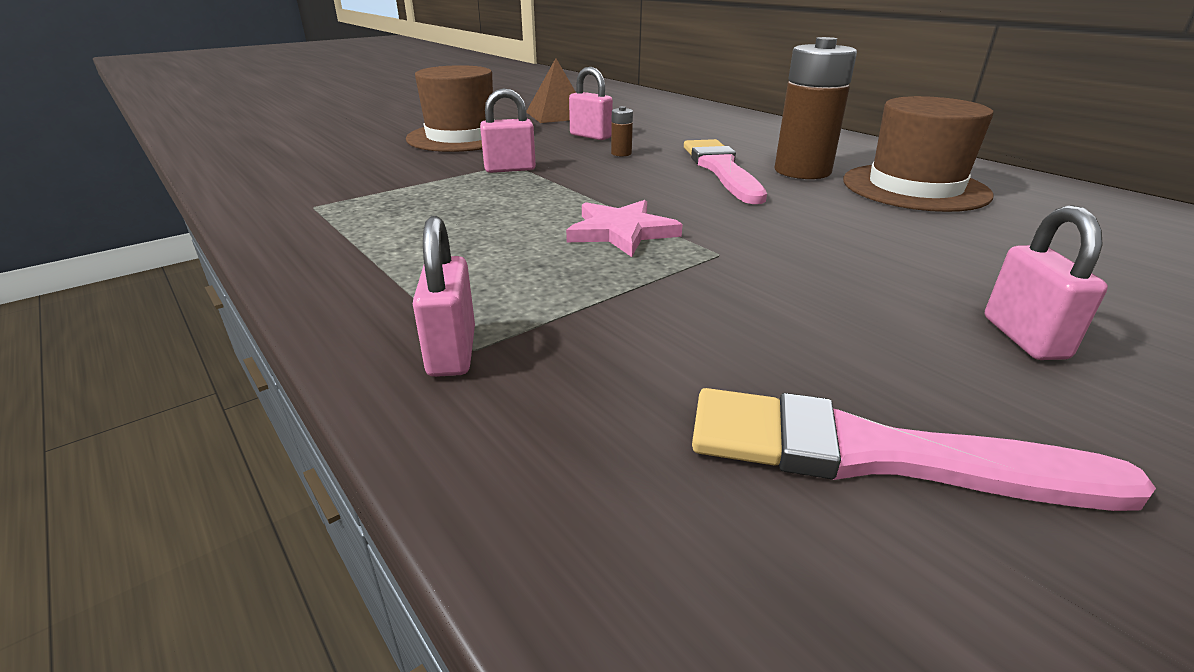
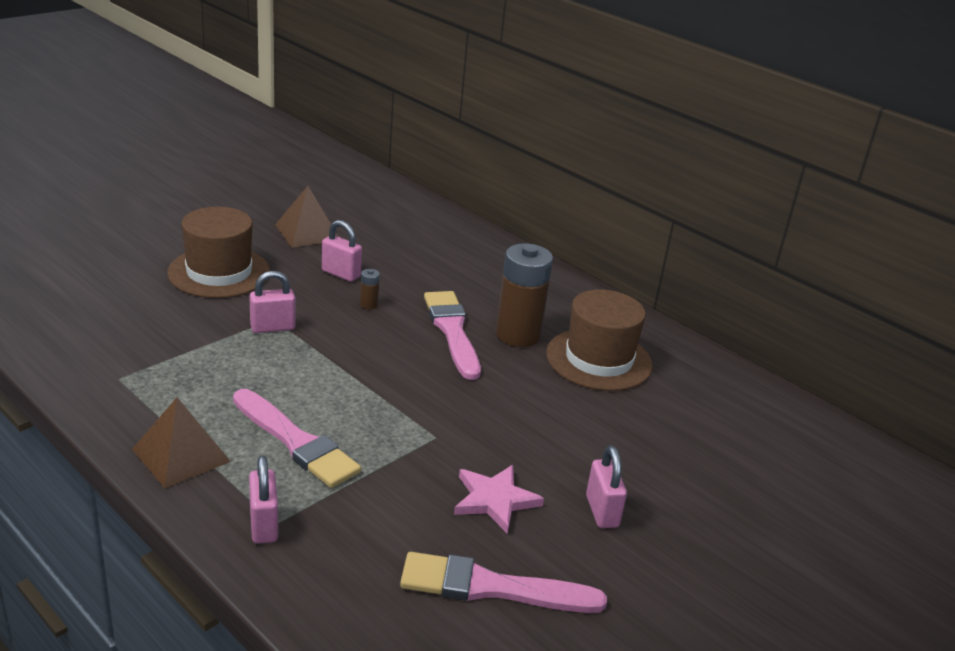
camera: 10 degrees left, 0 degrees up
pink star [566,200,683,257] -> pink star moved to [454,465,544,534]
none -> brown pyramid [132,397,231,488]
none -> pink brush [233,389,361,488]

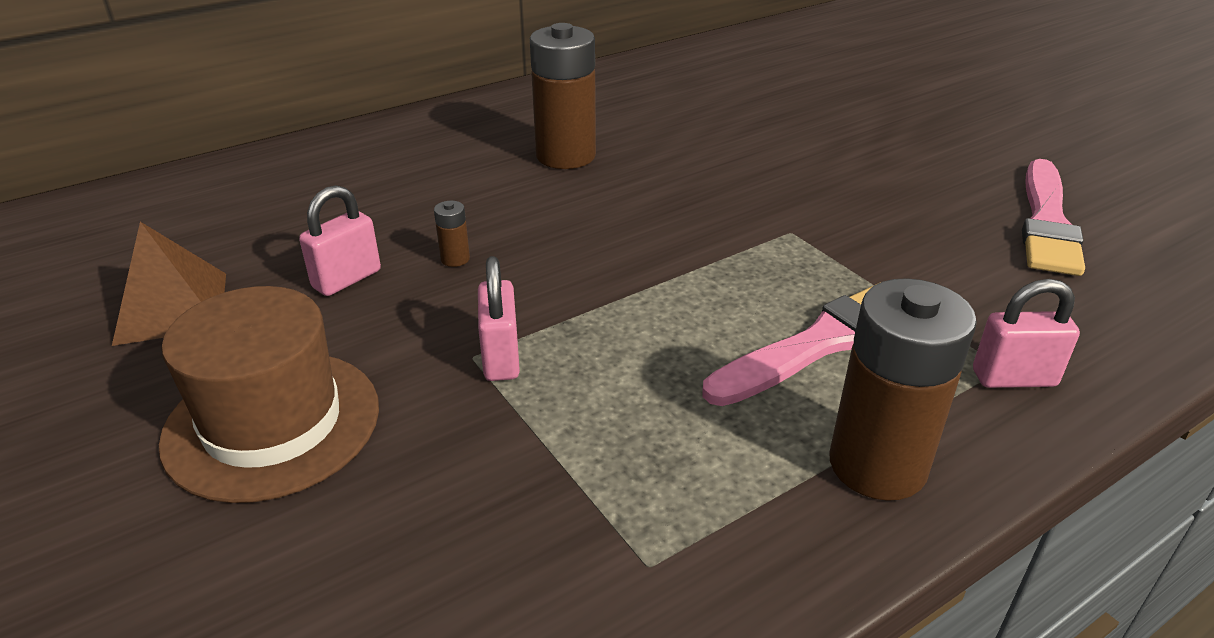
camera: 75 degrees left, 5 degrees up
brown pyramid [132,397,231,488] -> brown battery [830,278,977,501]
pink brush [424,291,481,380] -> none
pink star [454,465,544,534] -> none
brown hat [546,289,653,391] -> none
pink padlock [586,446,627,528] -> none

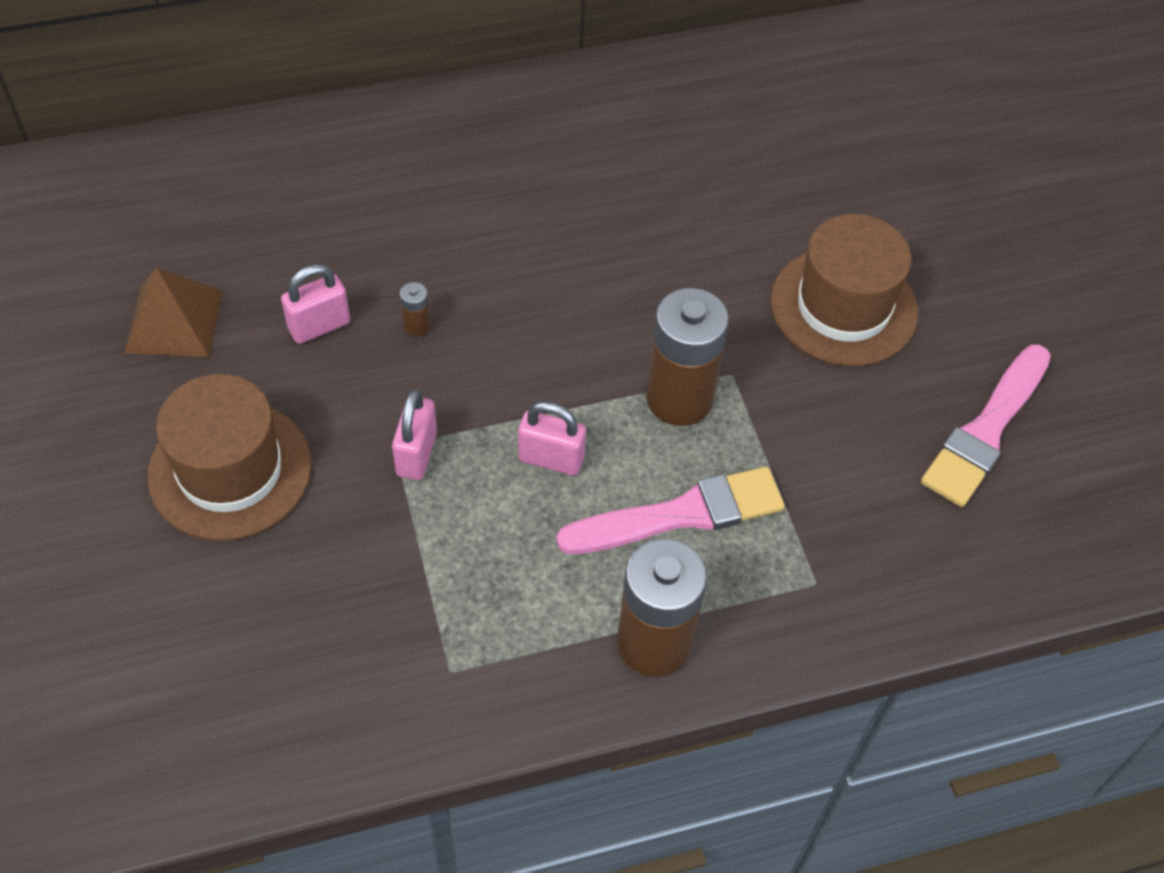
camera: 15 degrees right, 20 degrees up
brown battery [530,23,596,169] -> brown battery moved to [646,288,729,426]
pink padlock [973,279,1080,388] -> pink padlock moved to [518,402,586,475]
none -> brown hat [770,214,918,366]

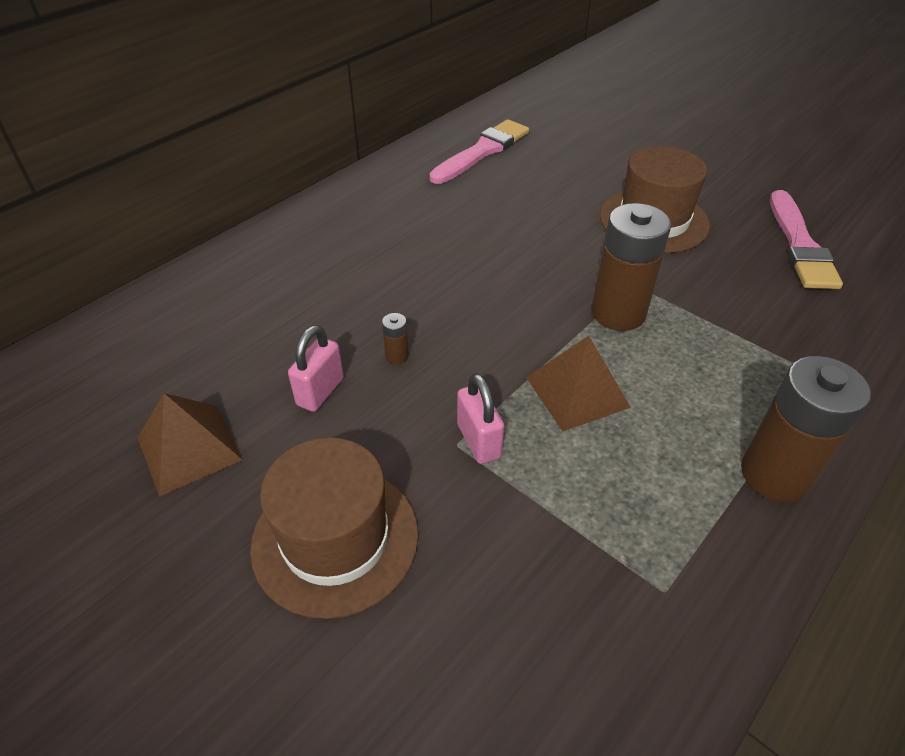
camera: 30 degrees left, 10 degrees down
pink padlock [518,402,586,475] -> brown pyramid [526,336,631,431]
pink brush [556,467,785,554] -> pink brush moved to [429,119,529,184]

